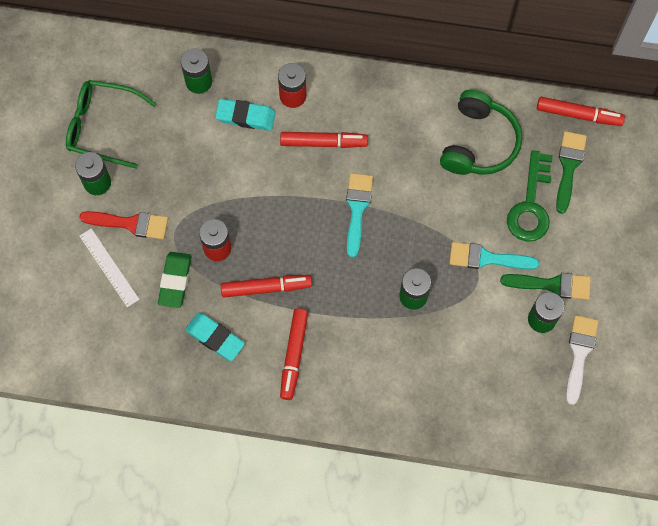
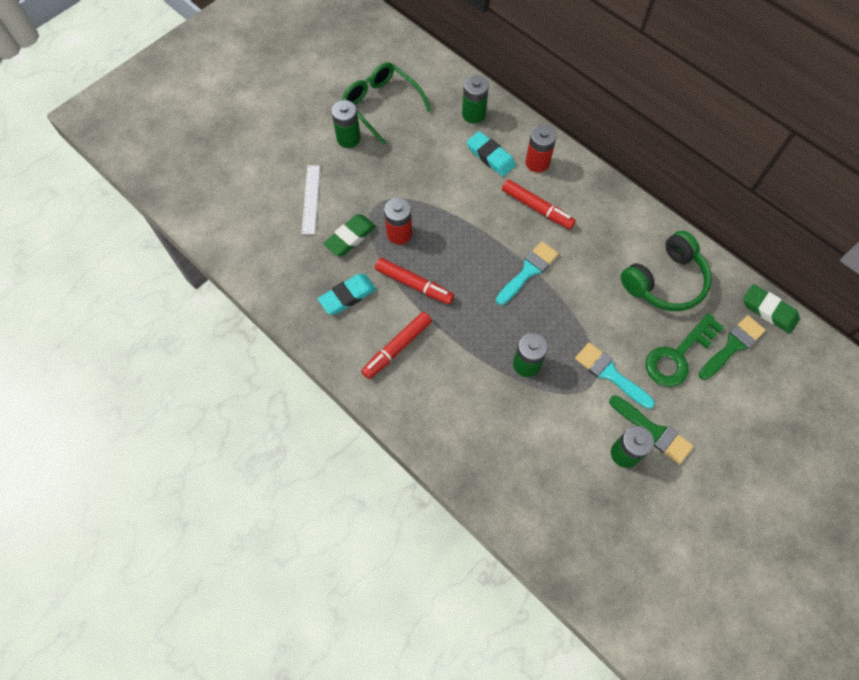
camera: 35 degrees right, 5 degrees down
red brush [79,211,168,239] -> none
turquoise eraser [185,313,245,361] -> turquoise eraser turned 75 degrees clockwise [318,274,376,314]
red marker [537,97,625,126] -> green eraser [743,284,800,334]
white brush [566,315,599,405] -> none

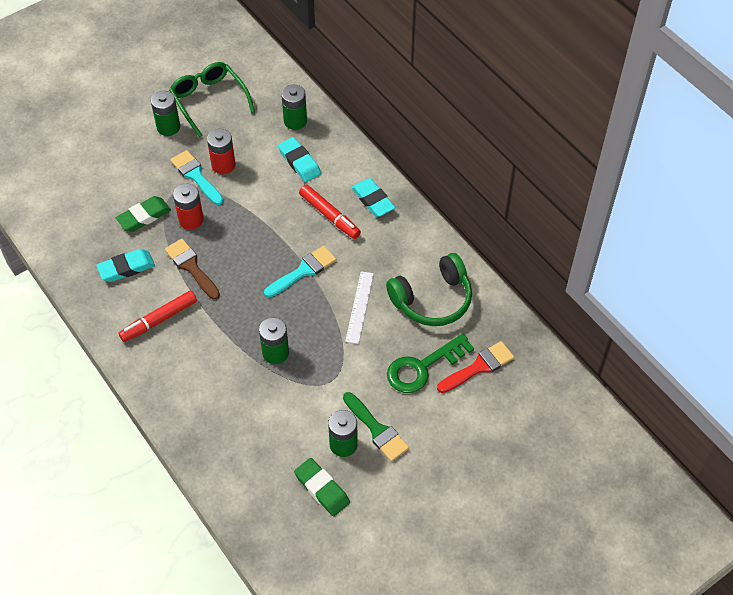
camera: 10 degrees right, 10 degrees down
white ruler [302,165,320,234] -> white ruler moved to [345,271,374,344]
red marker [375,258,454,304] -> brown brush [165,239,220,300]
red battery [525,125,557,173] -> red battery moved to [207,129,236,174]
turquoise brush [575,342,655,409] -> turquoise brush moved to [170,150,223,205]
green brush [699,315,766,380] -> red brush [437,341,514,393]
green eraser [743,284,800,334] -> green eraser moved to [294,458,350,516]
none -> turquoise eraser [351,178,395,217]

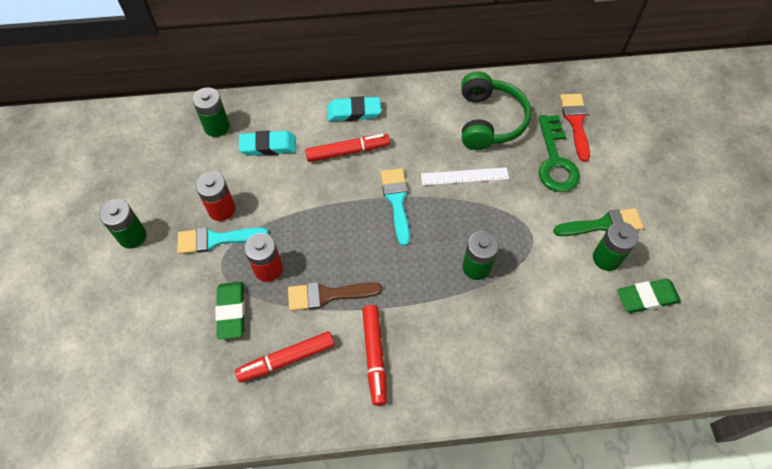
camera: 60 degrees left, 5 degrees up
turquoise eraser [96,249,155,282] -> red marker [235,331,335,382]
green glasses [169,62,255,138] -> none
white ruler [345,271,374,344] -> white ruler turned 45 degrees counterclockwise [421,167,509,185]

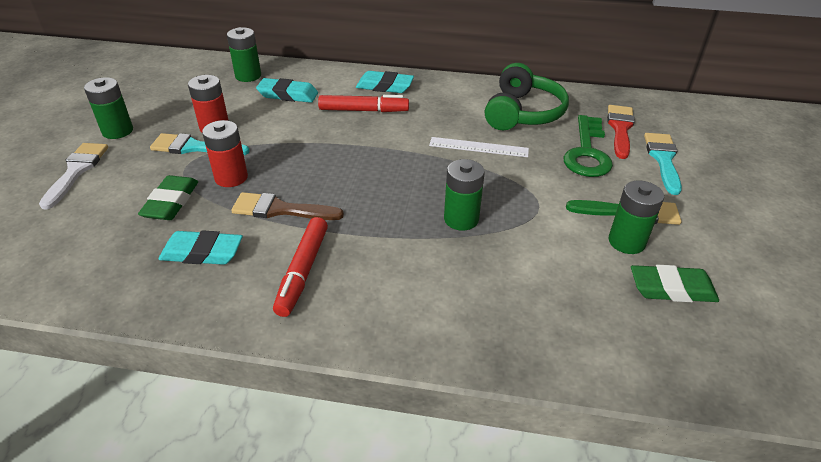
camera: 15 degrees right, 20 degrees down
red marker [235,331,335,382] -> turquoise eraser [159,230,243,265]
turquoise brush [381,168,410,246] -> turquoise brush moved to [644,133,682,195]
none -> white brush [39,143,108,210]

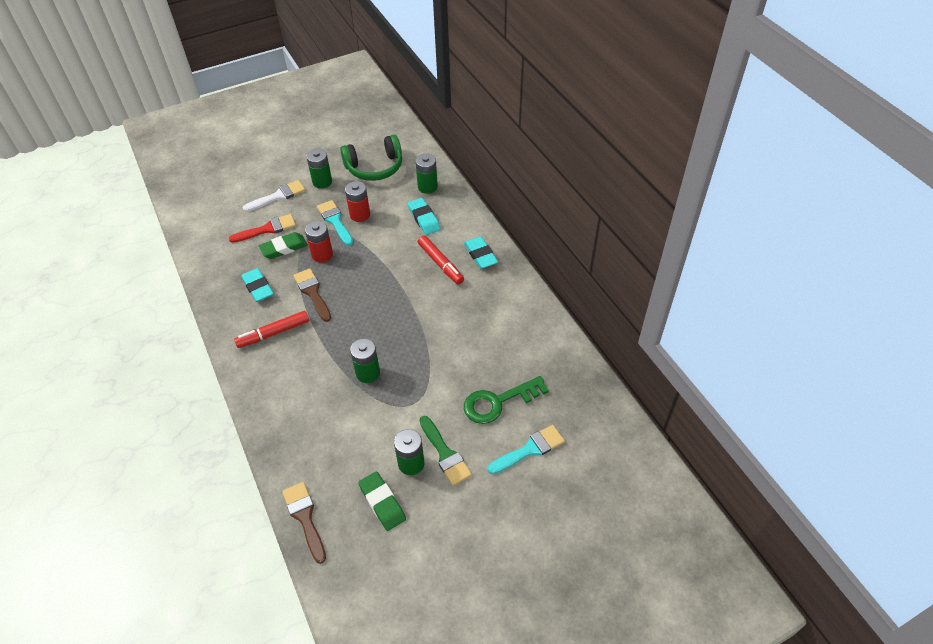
camera: 55 degrees right, 10 degrees up
white ruler [429,137,529,157] -> none
green headphones [485,63,569,130] -> green headphones moved to [340,135,402,181]
red brush [607,105,635,159] -> red brush moved to [229,214,296,243]
none -> brown brush [282,482,326,564]

